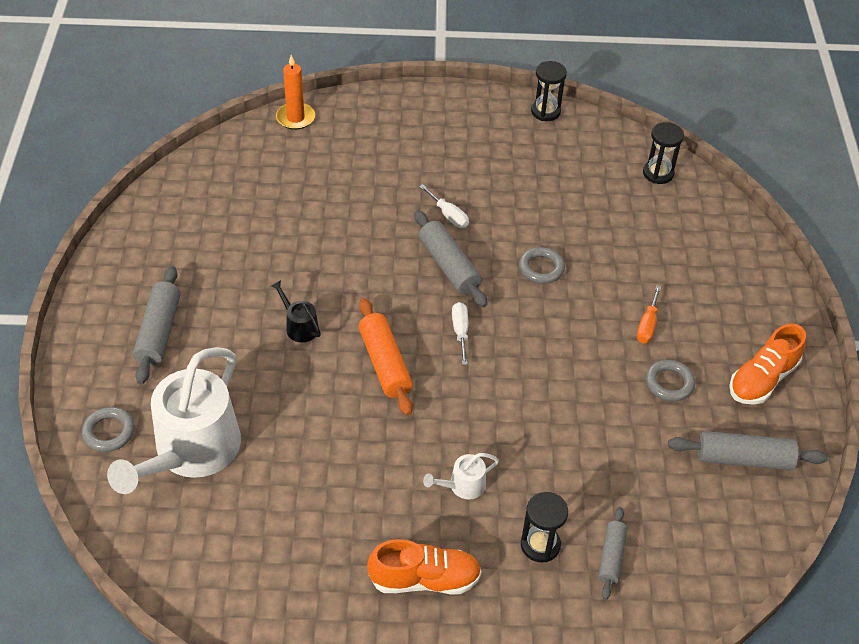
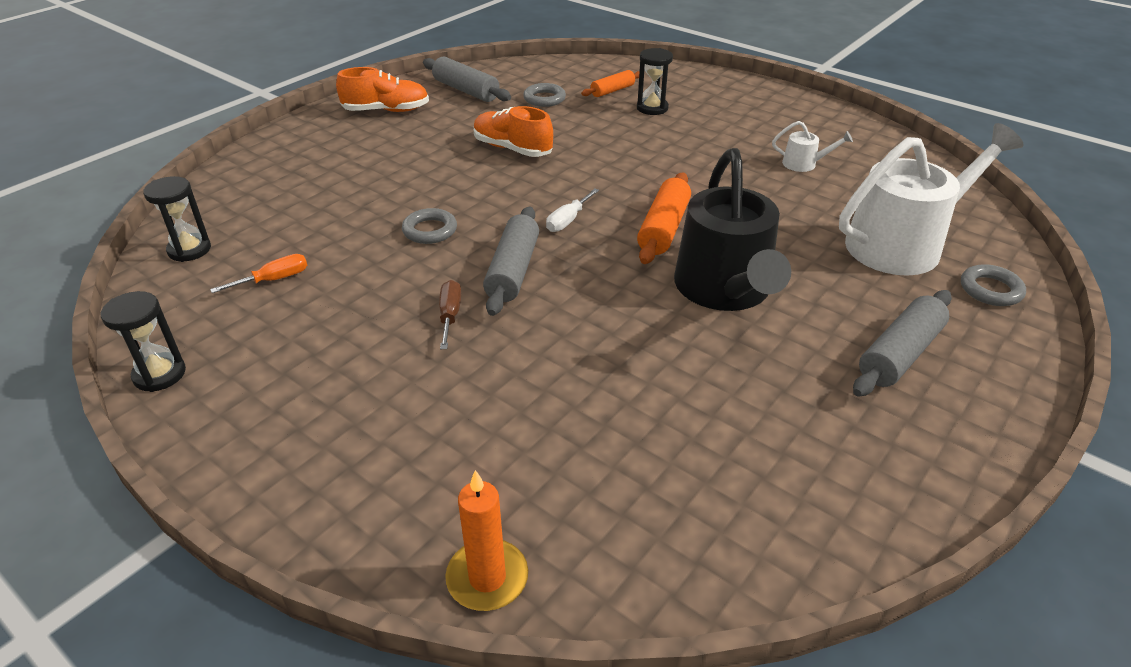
camera: 140 degrees left, 10 degrees down
black watering can [271,280,321,342] -> black watering can [674,148,791,311], size x2.41
orange shoe [367,539,482,595] -> orange shoe moved to [474,106,553,157]
white screwdriver [419,184,469,228] -> brown screwdriver [439,280,461,349]
white watering can [423,453,499,500] -> white watering can moved to [772,121,853,172]
grey rolling pin [598,507,627,600] -> orange rolling pin [581,70,640,97]
orange screwdriver [637,286,661,343] -> orange screwdriver moved to [210,254,307,293]
grey ring [646,360,695,402] -> grey ring moved to [523,83,566,107]

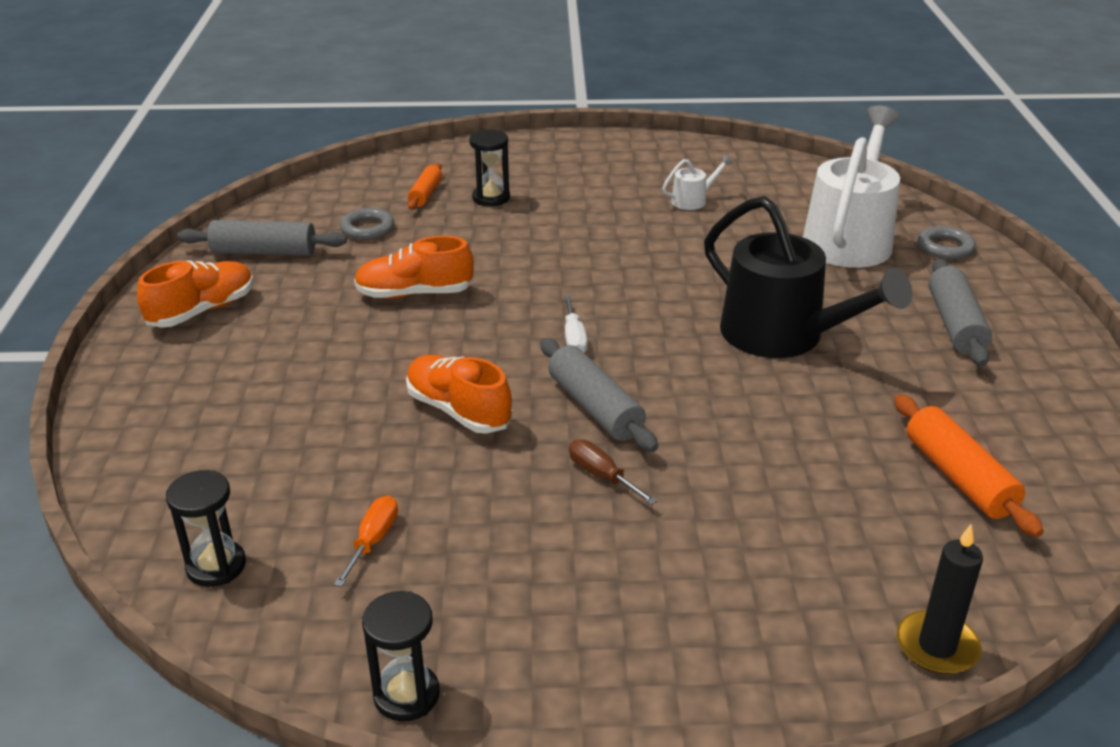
camera: 40 degrees left, 5 degrees down
grey ring [402,208,457,244] -> orange shoe [406,355,513,434]
orange candle [445,470,528,611] -> black candle [897,524,983,674]
orange rolling pin [637,172,691,264] -> orange rolling pin moved to [894,394,1044,537]

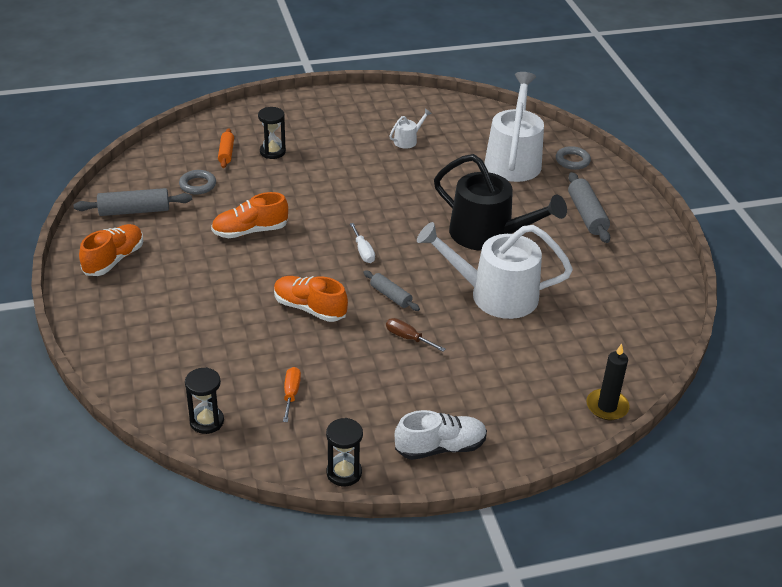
camera: 15 degrees left, 5 degrees up
grey rolling pin [540,338,658,452] -> grey rolling pin [363,270,420,311], size x0.63
orange rolling pin [894,394,1044,537] -> none
none -> white shoe [395,410,487,460]
none -> white watering can [417,222,573,319]

